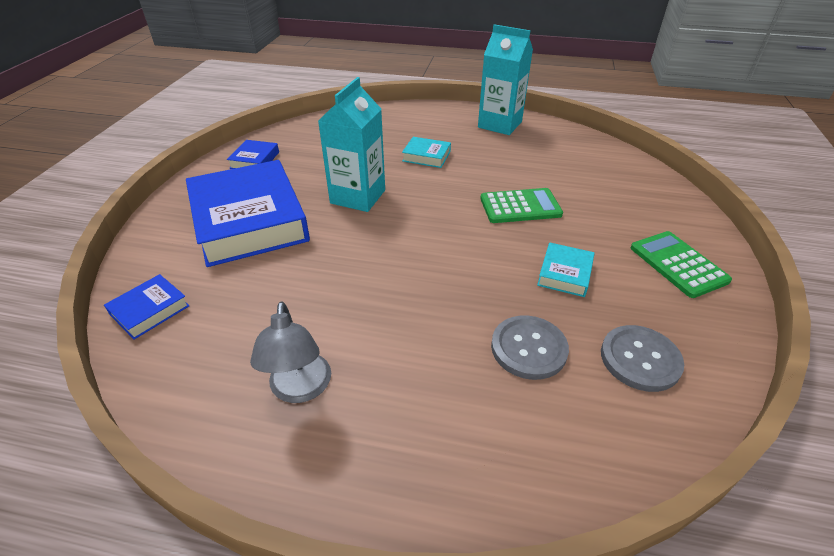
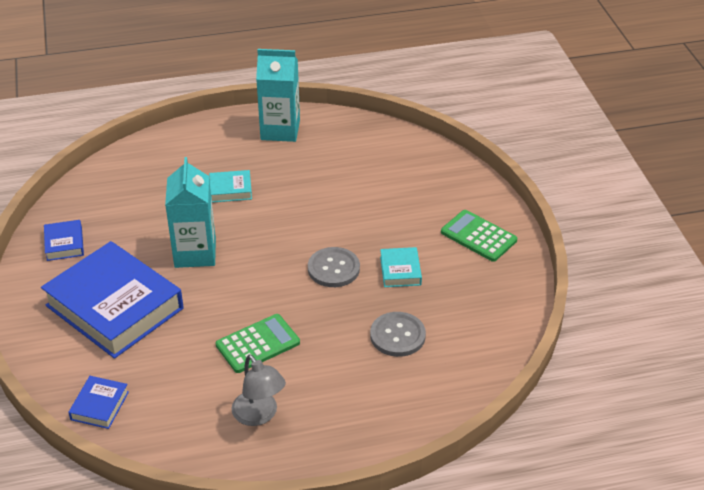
camera: 25 degrees left, 0 degrees up
green calculator [480,188,563,223] -> green calculator moved to [216,314,300,373]
grey button [601,325,684,392] -> grey button moved to [308,247,360,287]

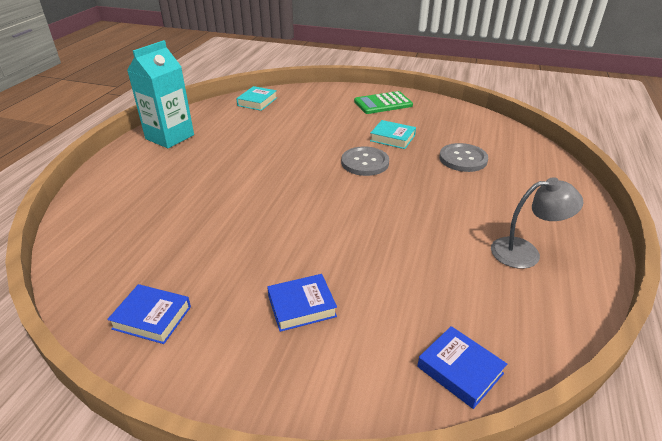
camera: 60 degrees left, 5 degrees down
blue book [41,241,184,359] -> blue book [267,274,337,332], size x0.42
turquoise carton [165,157,216,268] -> none
turquoise book [209,170,252,203] -> turquoise book moved to [236,86,277,111]
green calculator [216,314,300,373] -> none

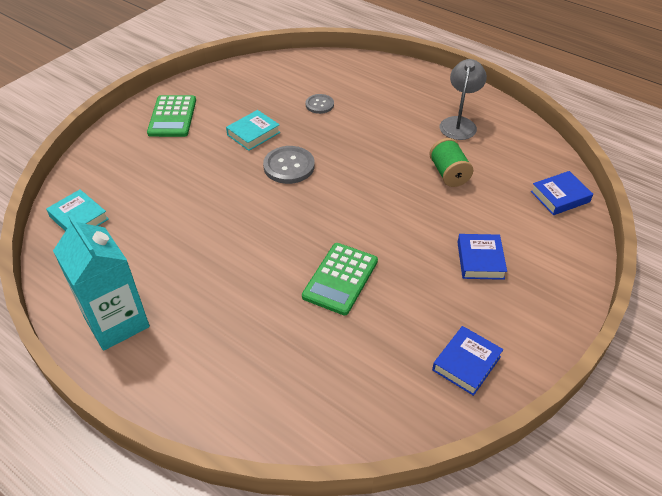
camera: 70 degrees left, 10 degrees up
grey button [439,143,488,172] -> grey button [306,94,334,114], size x0.62
none -> green calculator [302,243,378,315]
none -> green spool [429,138,473,187]

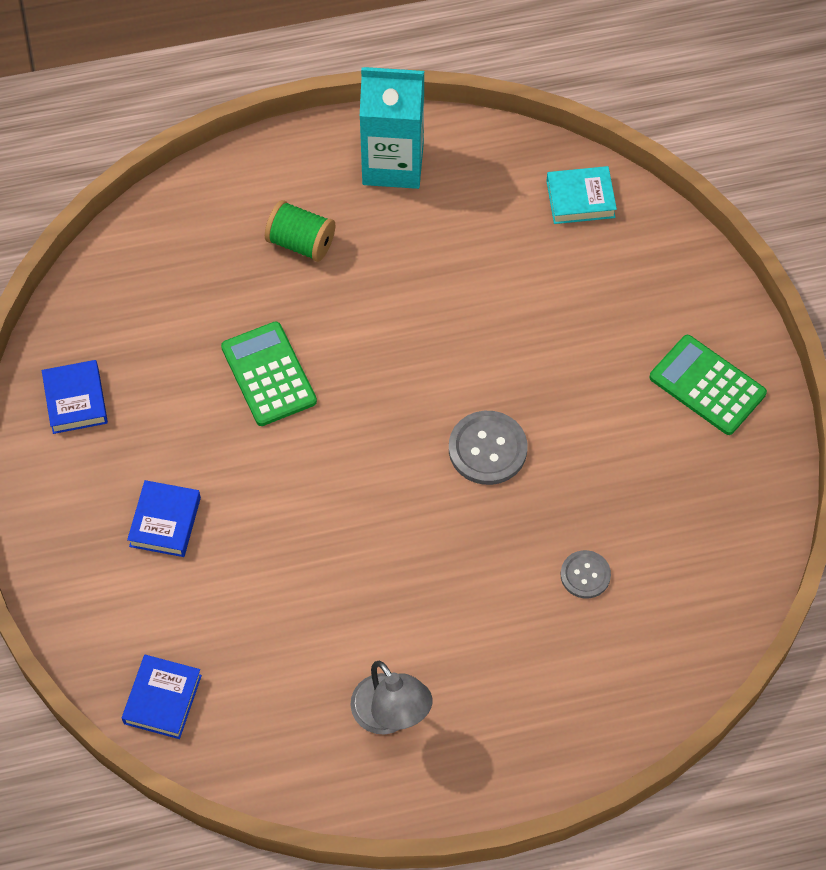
camera: 130 degrees right, 15 degrees up
turquoise book [226,110,280,151] -> none
green spool [429,138,473,187] -> green spool moved to [265,200,335,262]
blue book [457,234,507,280] -> blue book turned 60 degrees clockwise [127,480,201,557]

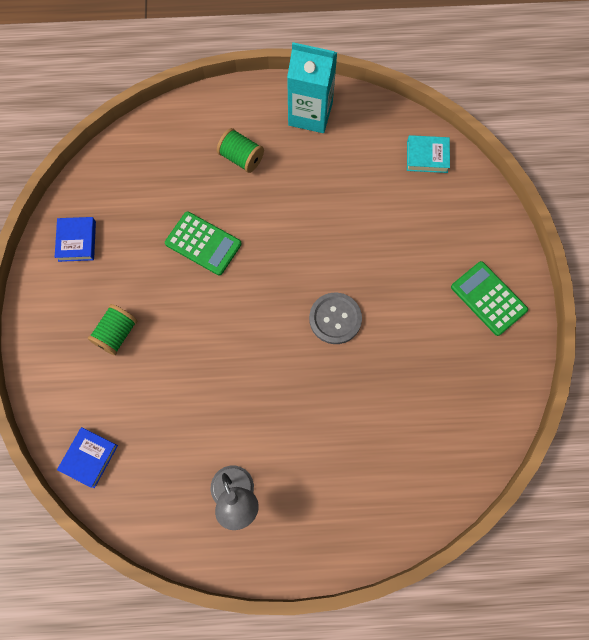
camera: 10 degrees right, 10 degrees up
blue book [127,480,201,557] -> green spool [88,304,137,355]
green calculator [221,321,317,426] -> green calculator turned 135 degrees clockwise [165,212,242,275]
grey button [561,550,611,599] -> none

